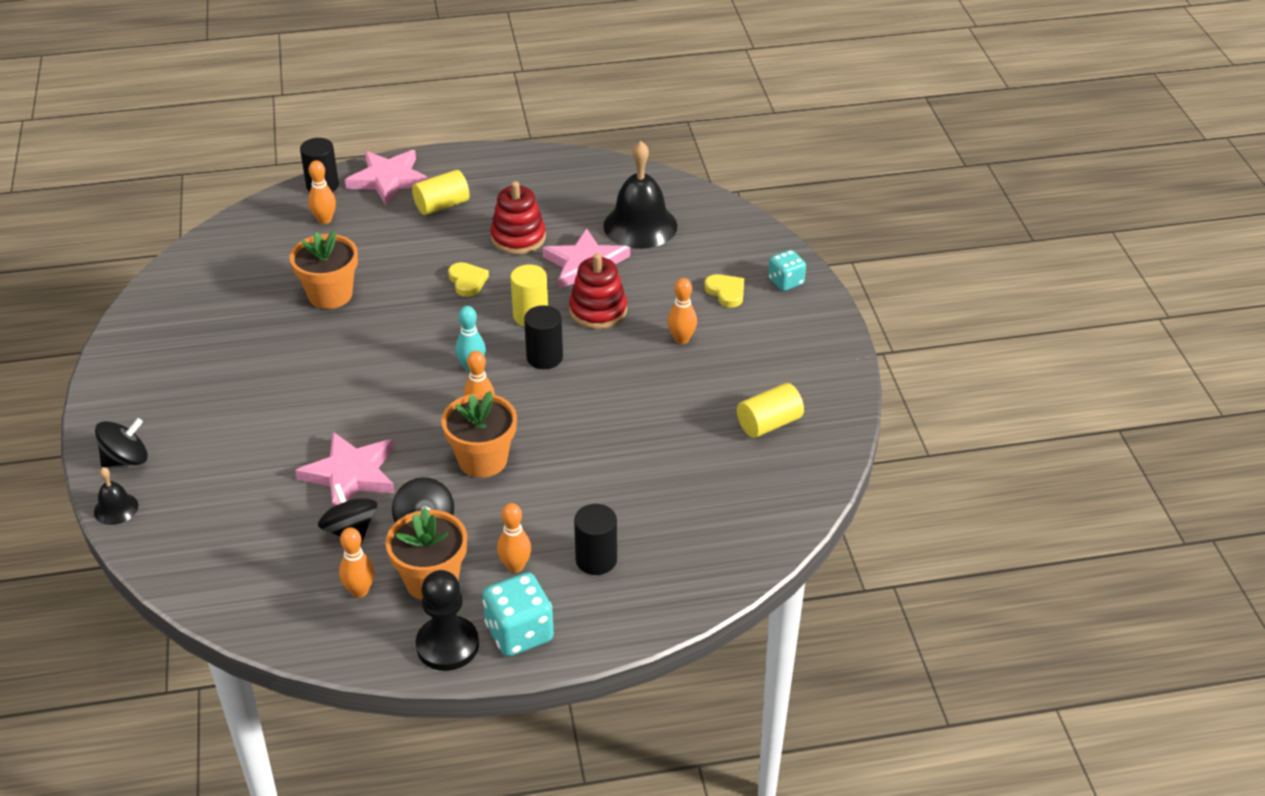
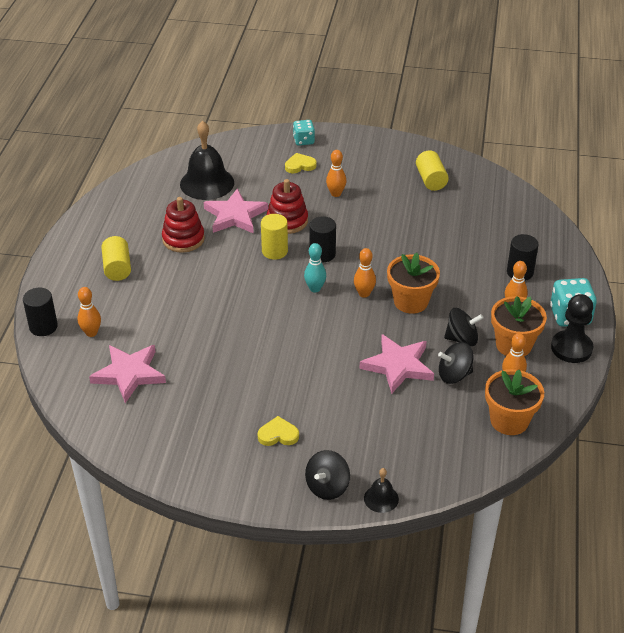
camera: 70 degrees left, 0 degrees up
black spinning top [95,418,148,467] -> black spinning top turned 135 degrees counterclockwise [305,450,350,500]
orange flower pot [290,230,358,309] -> orange flower pot moved to [485,369,544,435]
pink star [345,150,429,205] -> pink star moved to [89,345,166,403]
yellow heart [448,262,489,297] -> yellow heart moved to [257,416,299,446]

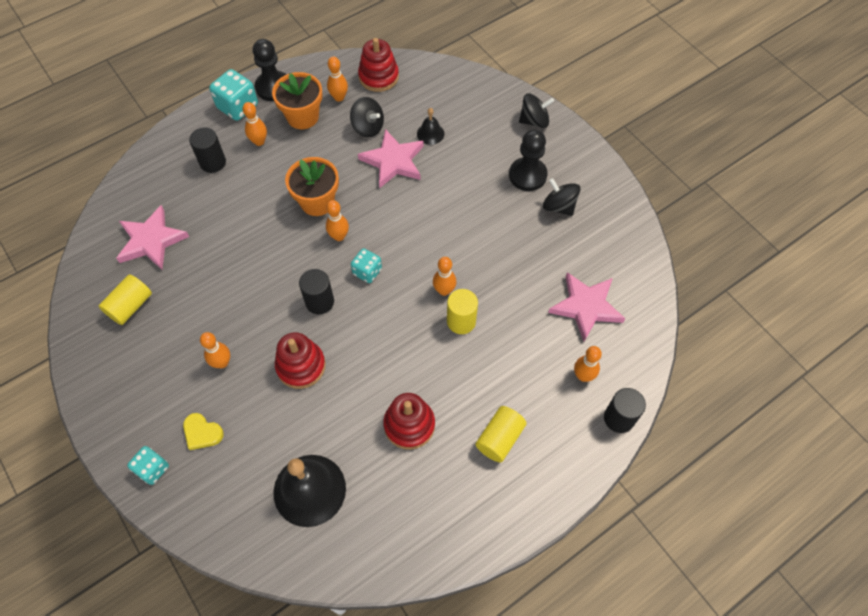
camera: 135 degrees left, 20 degrees up
pink star [204,188,268,234] -> pink star moved to [116,205,189,270]
yellow heart [257,416,299,446] -> black pawn [509,129,547,191]
yellow cylinder [261,214,288,260] -> yellow cylinder moved to [447,289,478,334]
turquoise bowling pin [304,243,326,292] -> turquoise dice [351,248,382,283]
black bell [364,468,399,513] -> black bell moved to [417,108,444,145]
black spinning top [444,308,484,346] -> black spinning top moved to [543,178,580,216]
orange flower pot [485,369,544,435] -> red stacking toy [358,38,399,92]
none -> orange bowling pin [433,257,456,296]

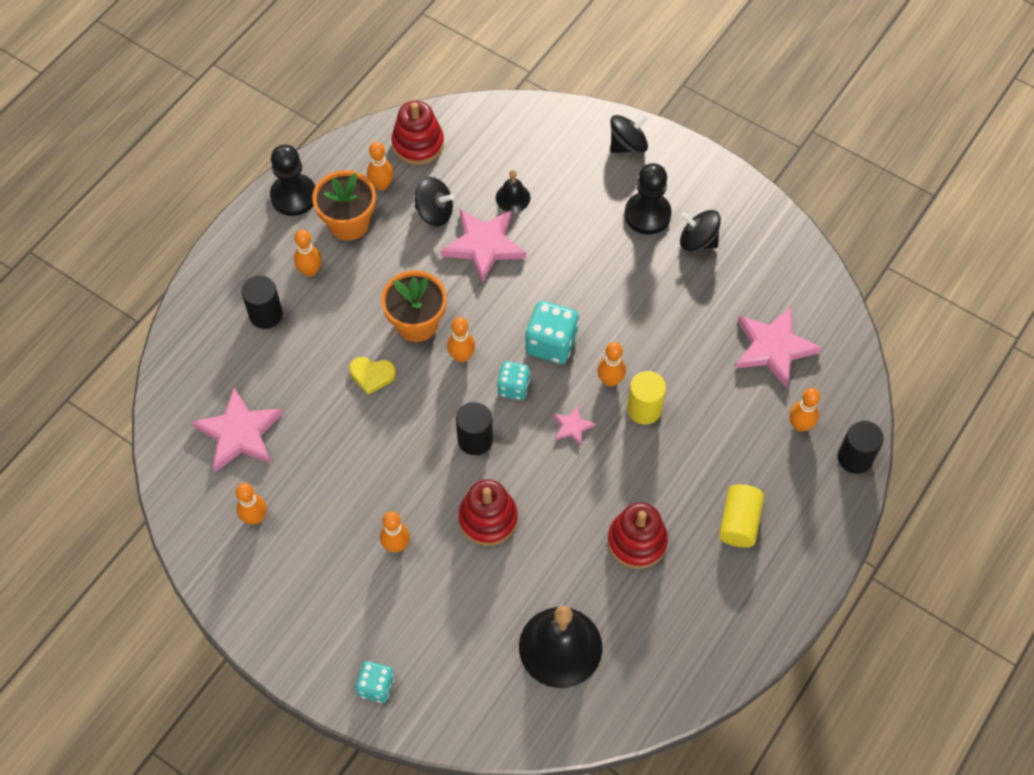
camera: 20 degrees left, 0 degrees up
yellow cylinder [99,274,152,325] -> orange bowling pin [236,483,267,525]
yellow heart [183,413,224,450] -> yellow heart moved to [349,357,396,395]
turquoise dice [209,69,258,121] -> turquoise dice moved to [525,301,579,364]
none -> pink star [554,406,595,445]

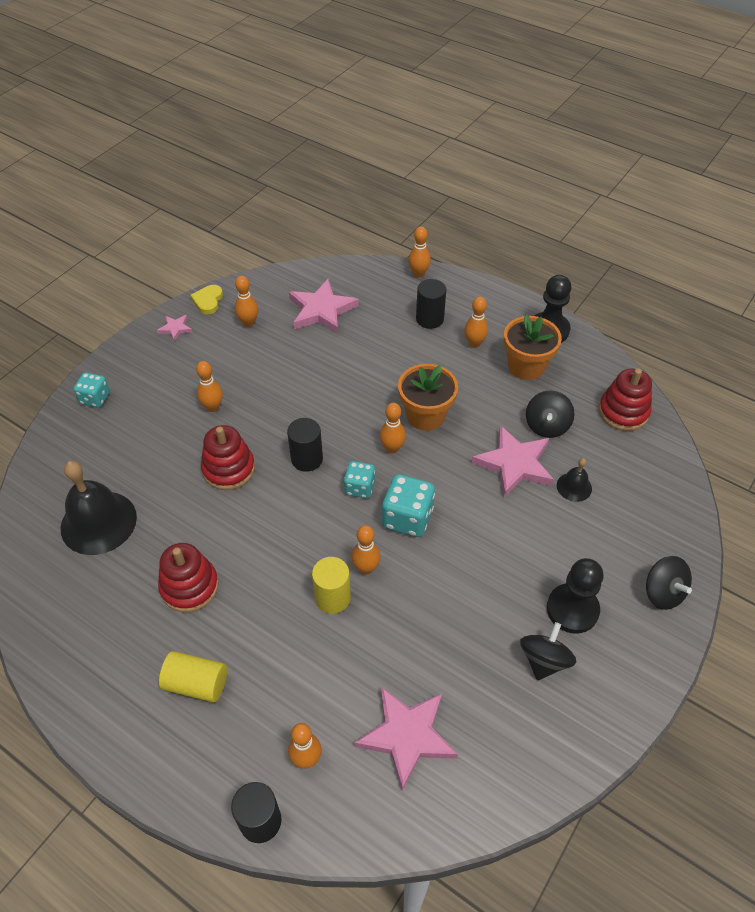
camera: 90 degrees right, 10 degrees down
yellow heart [349,357,396,395] -> yellow heart moved to [190,285,223,314]
orange bowling pin [367,142,394,191] -> orange bowling pin moved to [409,227,431,277]
pink star [554,406,595,445] -> pink star moved to [157,315,192,341]

